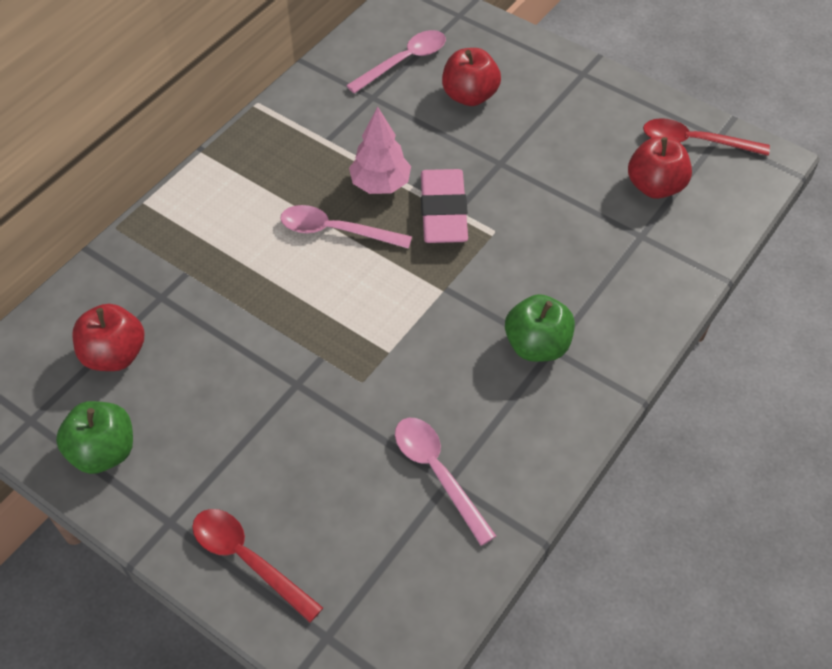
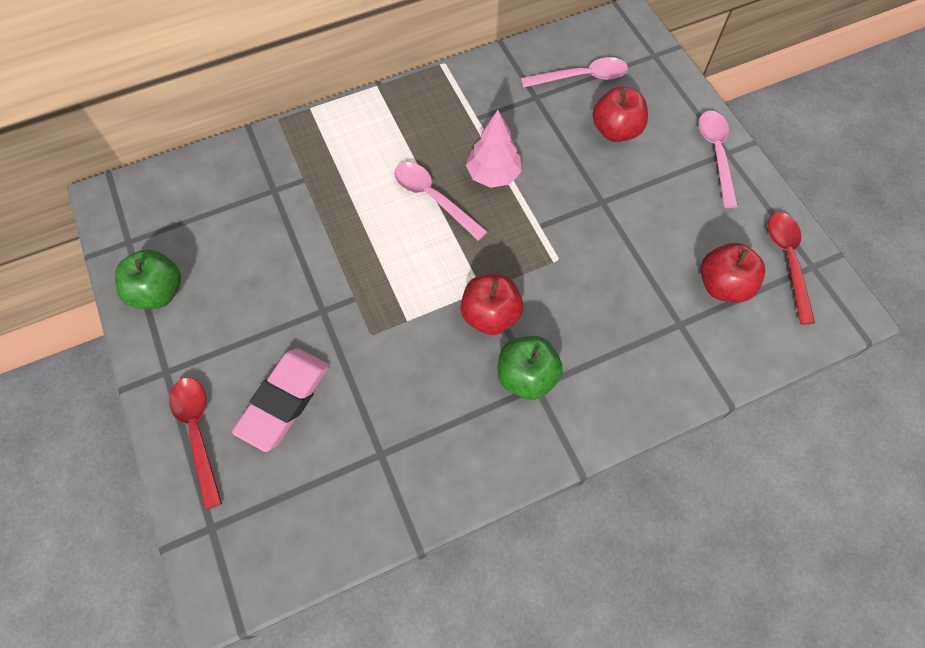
camera: 30 degrees right, 10 degrees up
red apple [72,304,145,371] -> red apple moved to [461,274,523,335]
pink spoon [395,418,496,546] -> pink spoon moved to [698,111,738,208]
pink eraser [421,169,468,243] -> pink eraser moved to [232,348,330,452]
red spoon [643,118,770,156] -> red spoon turned 45 degrees clockwise [768,212,815,324]

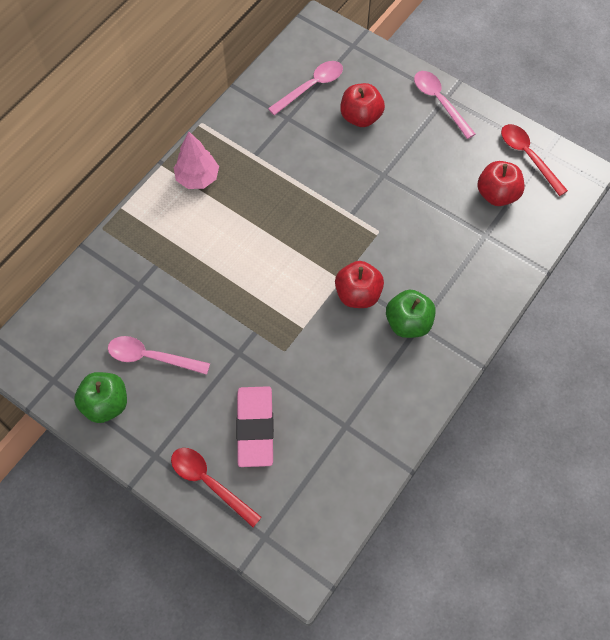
camera: 30 degrees left, 0 degrees up
pink spoon [394,162,488,241] -> pink spoon moved to [108,336,210,375]
pink tree [466,110,522,188] -> pink tree moved to [174,131,219,189]

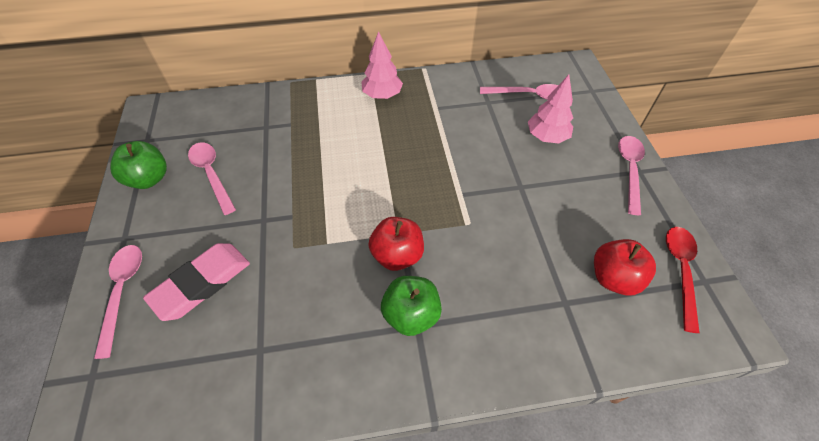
camera: 45 degrees right, 10 degrees down
red spoon [171,448,262,527] -> pink spoon [94,245,142,359]
red apple [340,83,385,127] -> pink tree [528,75,573,143]

